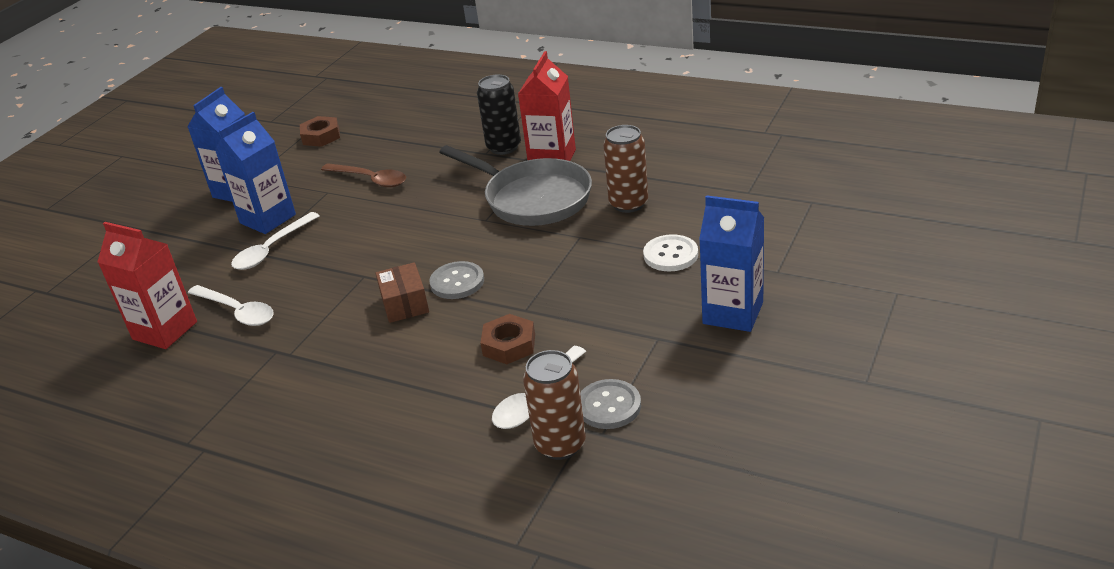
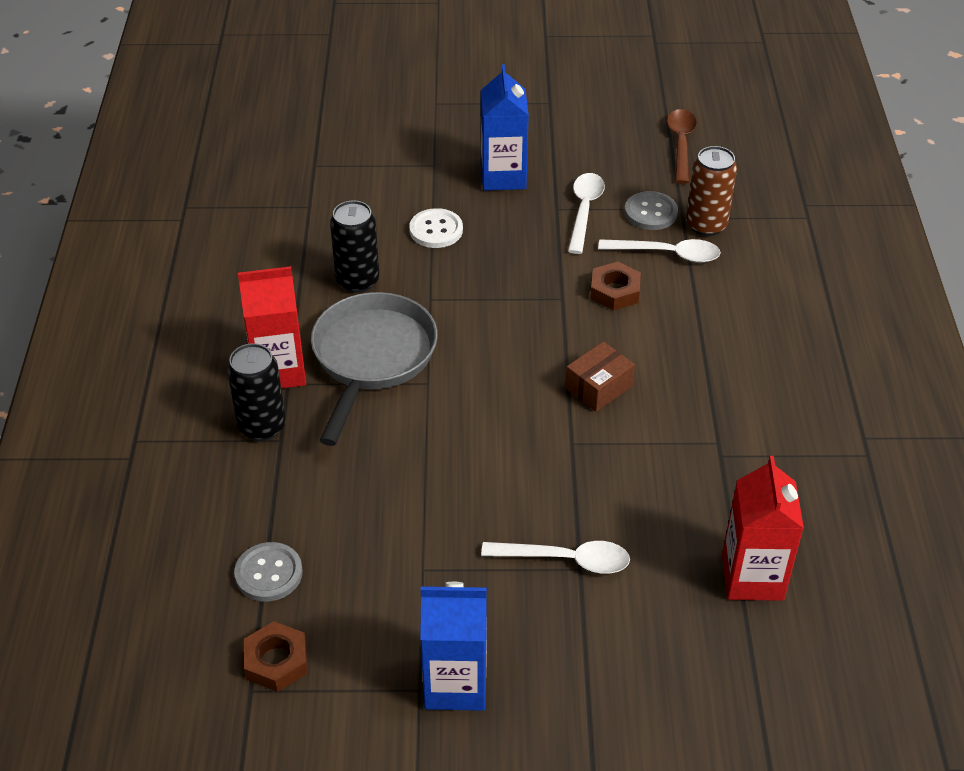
camera: 120 degrees left, 10 degrees up
white spoon [188,285,274,326] -> white spoon moved to [568,173,605,254]
blue carton [215,112,296,234] -> none
brown spoon [321,163,406,188] -> brown spoon moved to [667,109,697,184]
grey button [429,261,484,299] -> grey button moved to [234,542,303,601]
brown can [603,125,648,213] -> black can [330,201,379,293]

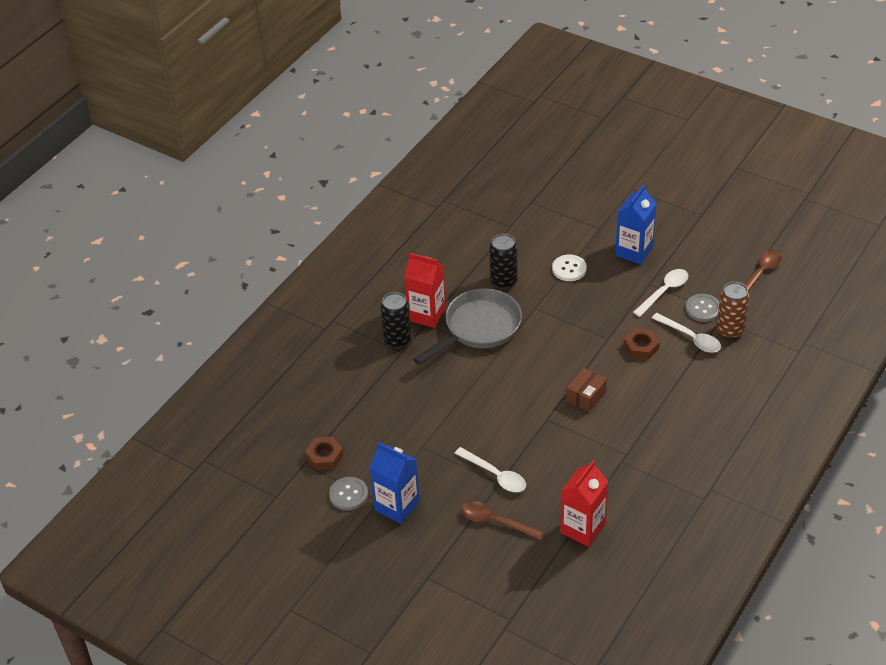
camera: 35 degrees right, 0 degrees up
grey button [234,542,303,601] -> grey button moved to [329,477,368,510]
brown box [565,341,635,412] -> brown box turned 45 degrees counterclockwise [566,368,607,412]
none -> brown spoon [461,501,545,540]

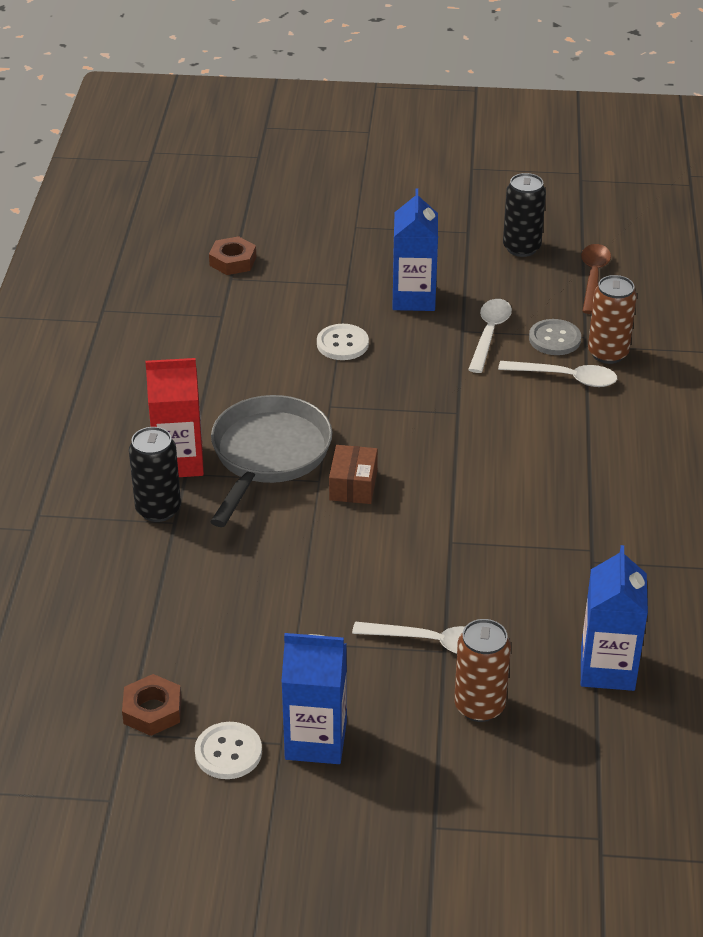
camera: 30 degrees left, 5 degrees down
grey button [329,477,368,510] -> white button [195,722,262,779]
brown spoon [461,501,545,540] -> brown can [454,619,511,722]
black can [489,234,517,289] -> black can moved to [503,173,546,257]
red carton [560,460,608,547] -> blue carton [581,545,648,691]
brown box [566,368,607,412] -> brown box moved to [329,445,378,504]
brown nut [623,328,660,359] -> brown nut moved to [209,236,256,275]

